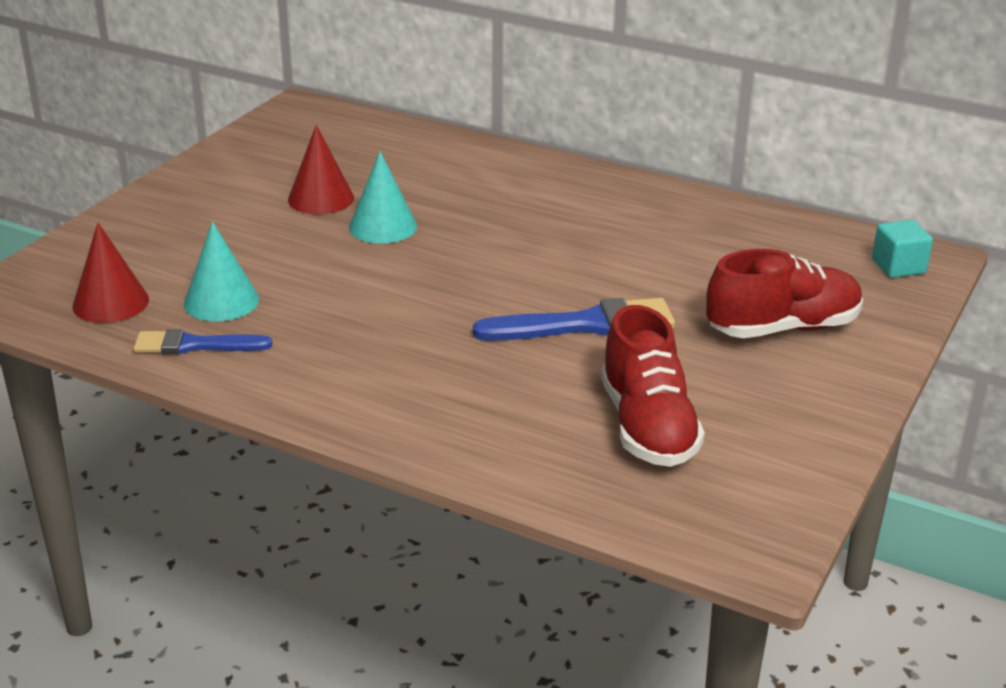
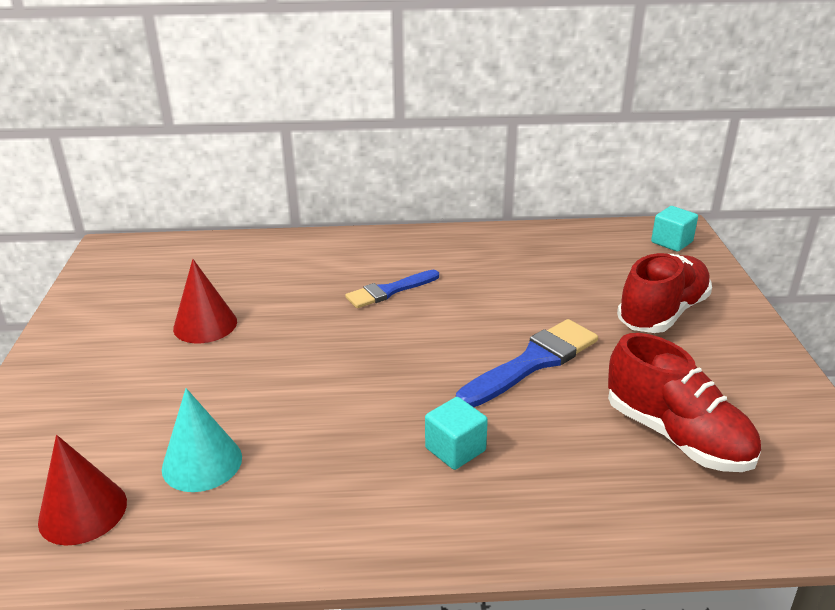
camera: 30 degrees left, 0 degrees up
blue brush [133,329,272,354] -> blue brush moved to [345,270,439,308]
turquoise cone [349,151,417,244] -> none
none -> turquoise cube [425,397,488,470]

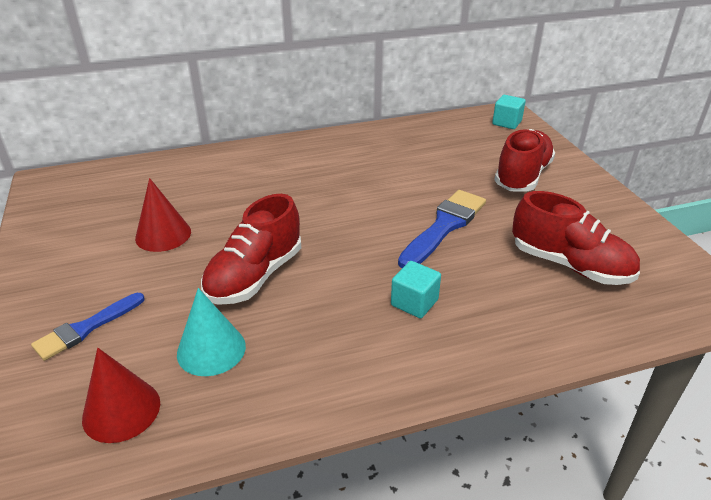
camera: 15 degrees left, 5 degrees up
blue brush [345,270,439,308] -> blue brush moved to [31,293,145,361]
none -> red shoe [201,194,301,305]

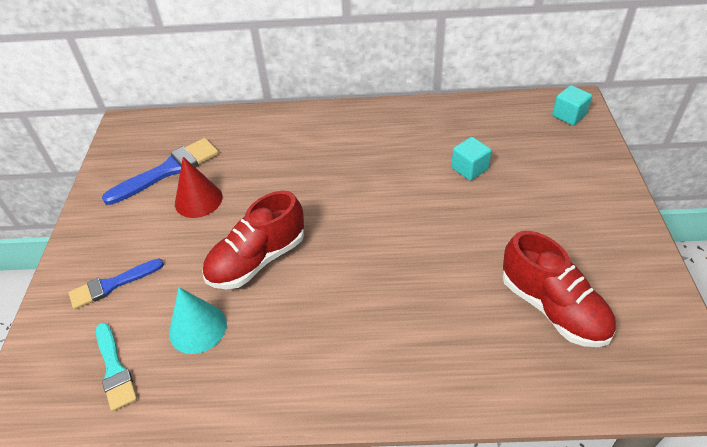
camera: 20 degrees right, 10 degrees up
red cone [82,348,160,443] -> turquoise brush [96,323,137,411]
turquoise cube [391,261,441,318] -> turquoise cube moved to [451,137,492,181]
blue brush [398,190,486,268] -> blue brush moved to [102,138,219,205]
red shoe [495,129,555,192] -> none

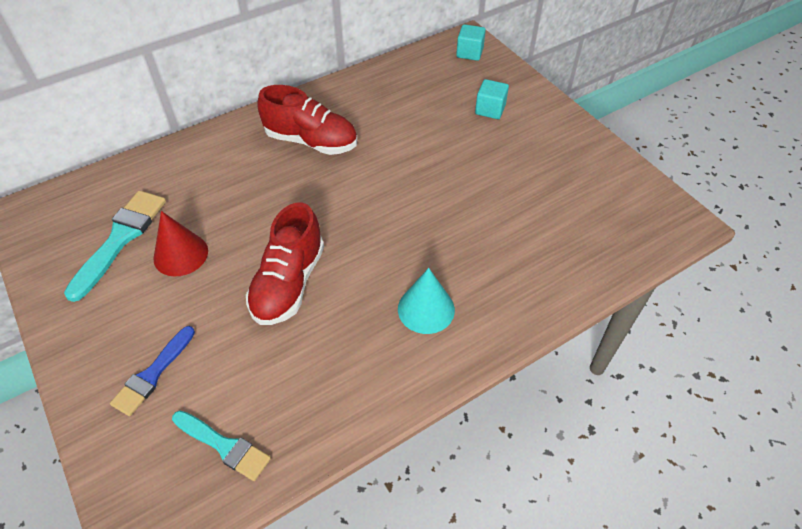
camera: 35 degrees left, 5 degrees up
blue brush [102,138,219,205] -> turquoise brush [64,190,166,302]
turquoise cone [169,287,227,354] -> turquoise cone moved to [398,268,455,334]
turquoise cube [451,137,492,181] -> turquoise cube moved to [475,79,509,119]
red shoe [502,231,616,347] -> red shoe moved to [257,85,357,155]

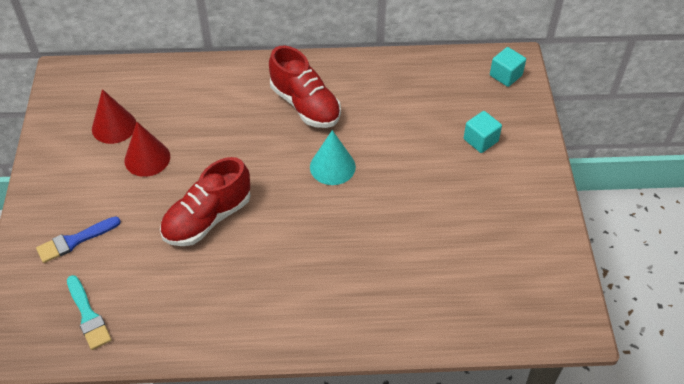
camera: 30 degrees right, 0 degrees up
turquoise brush [64,190,166,302] -> red cone [92,89,136,144]
turquoise cone [398,268,455,334] -> turquoise cone moved to [310,130,356,185]

